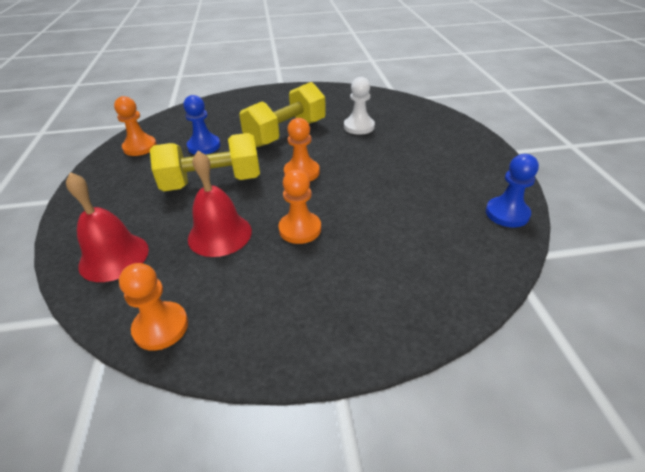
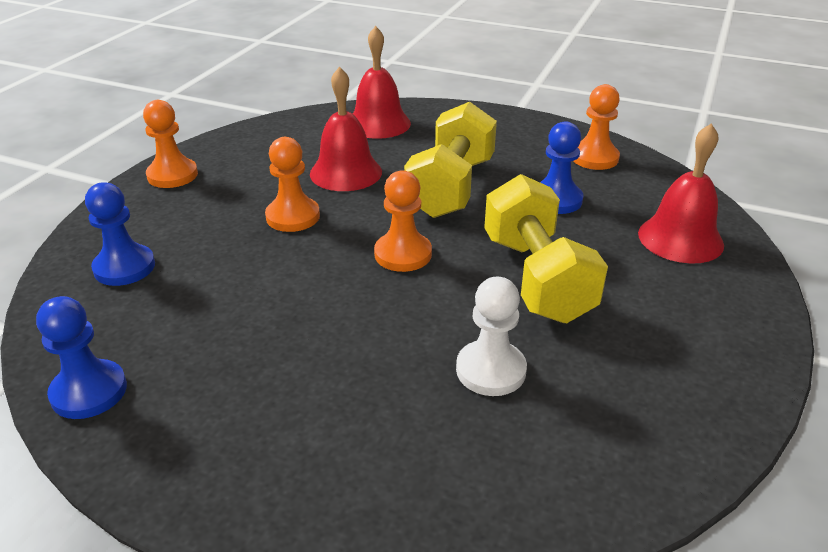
camera: 120 degrees right, 5 degrees down
orange pawn [119,263,188,351] -> orange pawn moved to [143,100,198,188]
none -> blue pawn [85,182,155,286]
none -> red bell [638,123,724,264]

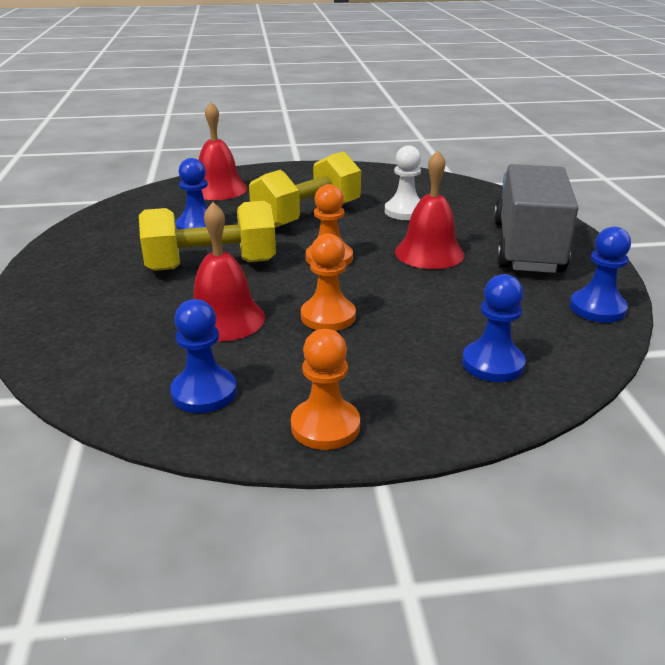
camera: 120 degrees left, 5 degrees down
red bell [353,26,411,139] -> red bell moved to [395,150,464,269]
orange pawn [573,84,620,170] -> none
none -> blue pawn [170,299,237,413]
none -> grey truck [494,164,578,273]

